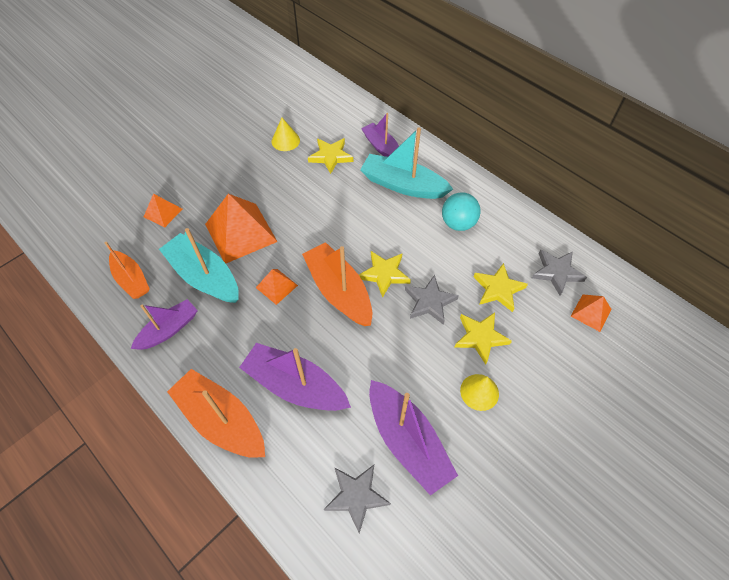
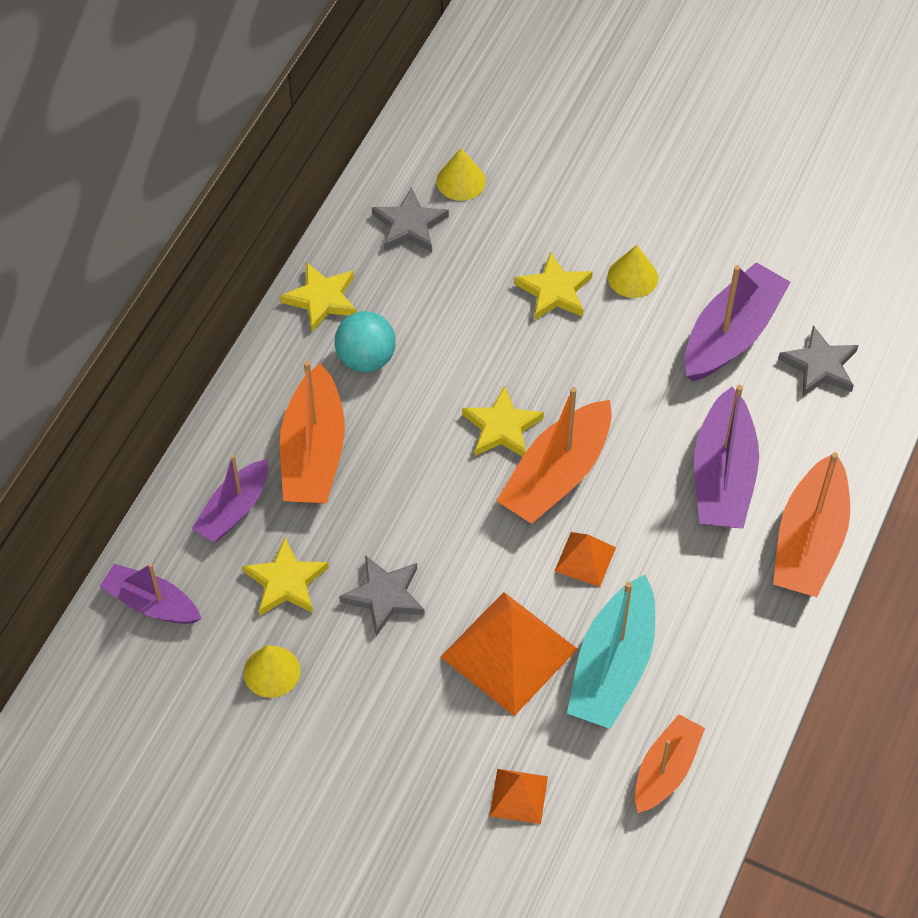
camera: 110 degrees left, 0 degrees up
purple boat [131,299,198,350] -> purple boat moved to [100,563,201,624]
turquoise boat [360,127,453,199] -> orange boat [280,361,345,503]
grey star [405,275,459,325] -> grey star moved to [339,555,425,636]
yellow star [474,263,528,312] -> yellow star moved to [280,262,357,332]
orange pyramid [571,295,612,332] -> yellow cone [436,148,486,201]

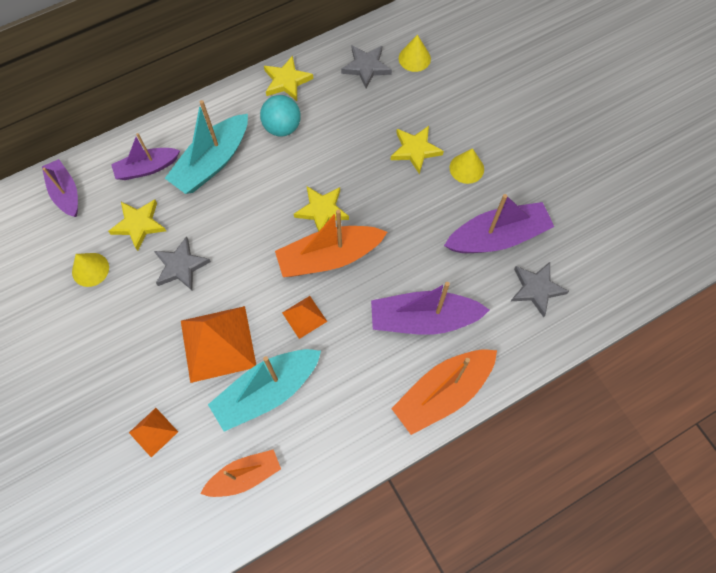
camera: 35 degrees right, 10 degrees up
orange boat [280,361,345,503] -> turquoise boat [165,100,248,194]
purple boat [694,385,759,529] -> purple boat turned 45 degrees clockwise [371,282,489,335]

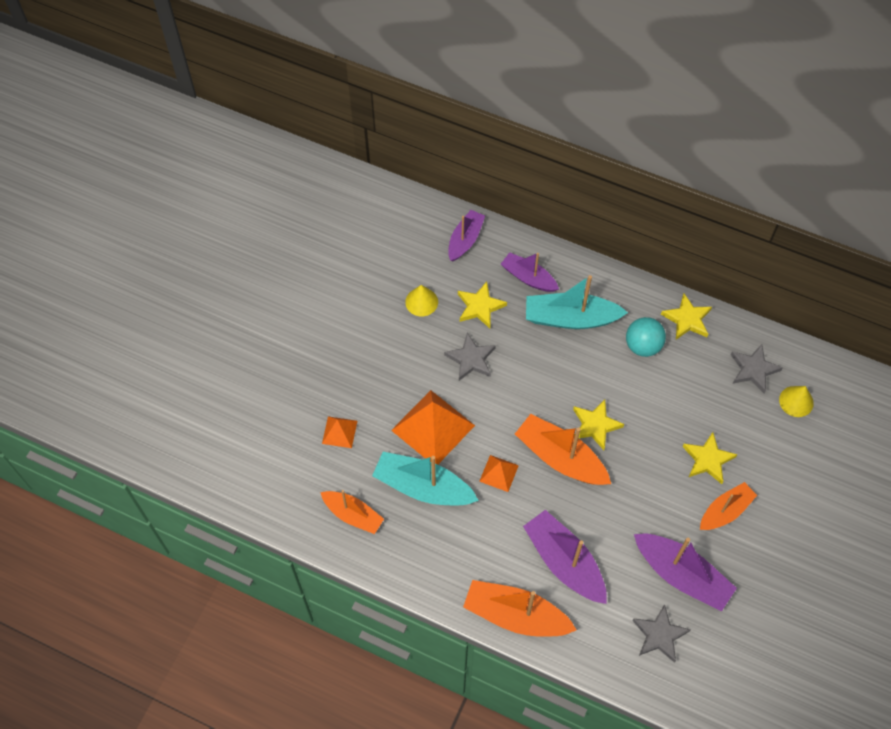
camera: 55 degrees right, 5 degrees down
yellow cone [450,148,484,184] -> orange boat [700,482,757,530]

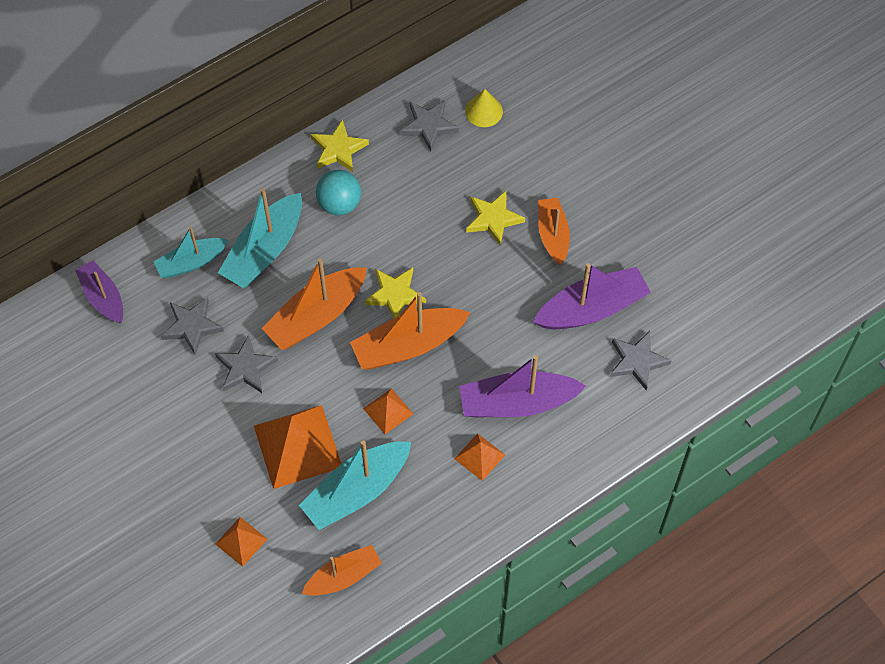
camera: 60 degrees left, 0 degrees up
yellow cone [405,285,438,316] -> none
yellow star [458,282,507,328] -> grey star [161,297,224,355]
orange boat [463,580,576,637] -> orange boat moved to [262,258,367,350]
purple boat [501,252,559,292] -> turquoise boat [154,227,229,278]
none -> orange pyramid [455,433,505,481]

